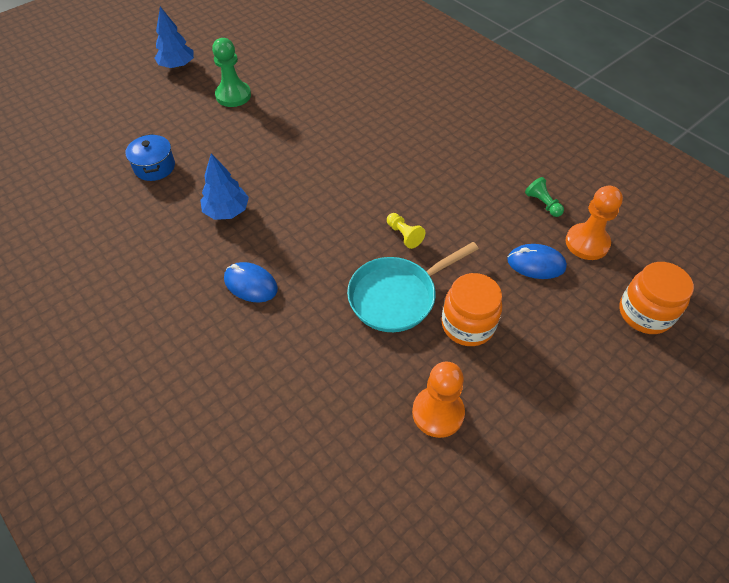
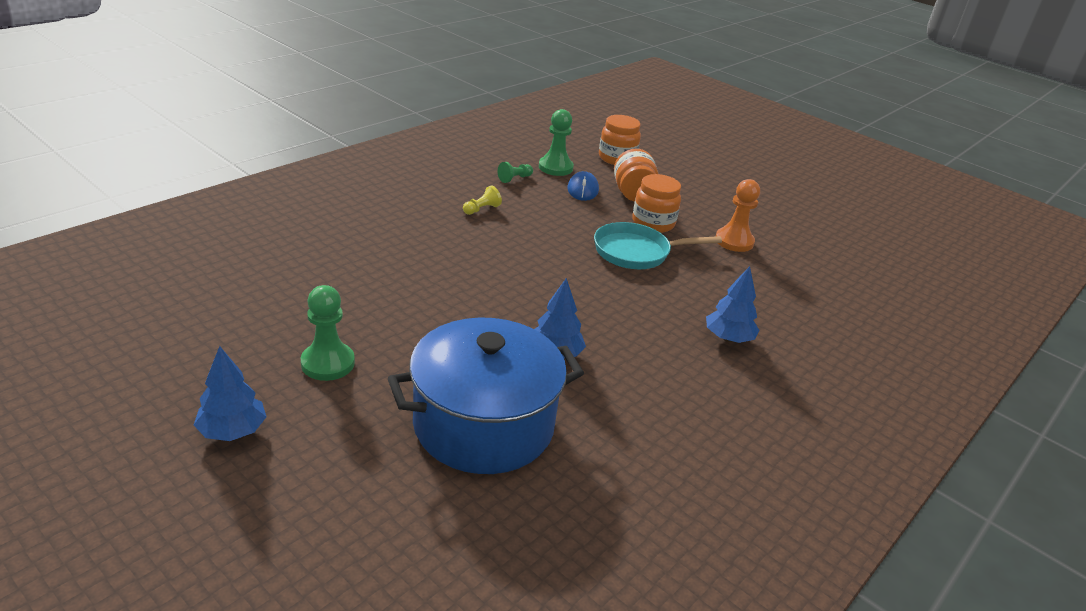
camera: 100 degrees left, 20 degrees down
blue pot [125,134,175,181] -> blue pot [388,317,584,474], size x2.40
blue mouse [224,262,278,303] -> none
turquoise pan [347,242,479,332] -> turquoise pan turned 120 degrees clockwise [594,222,722,269]
yellow pawn [387,213,425,249] -> yellow pawn moved to [463,185,502,215]
orange pawn [565,186,623,260] -> green pawn [539,109,574,176]
none -> orange jar [614,149,659,202]
none -> blue tree [706,266,759,343]

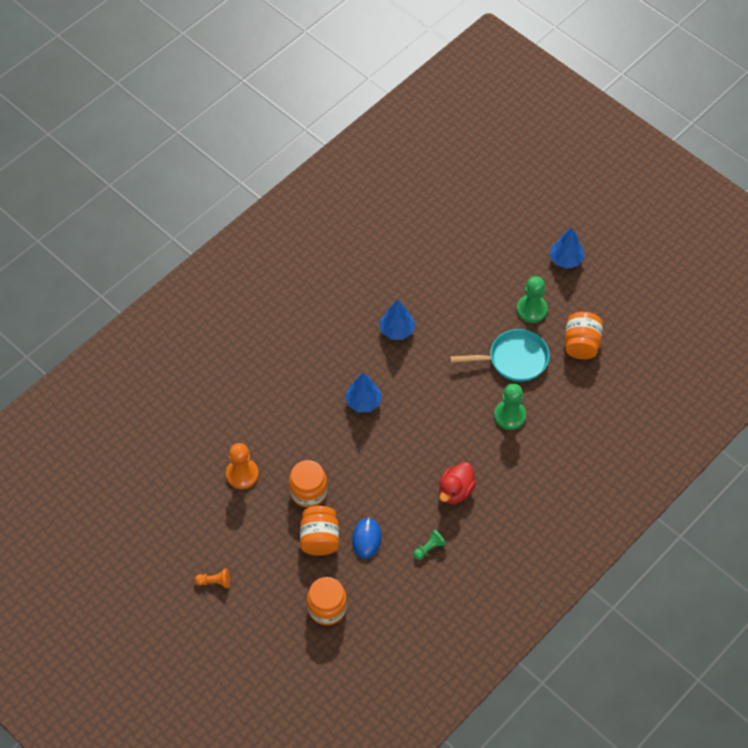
camera: 175 degrees left, 25 degrees up
blue pot [388,317,584,474] -> none
yellow pawn [463,185,502,215] -> red duck [439,462,476,504]
green pawn [539,109,574,176] -> green pawn moved to [494,384,526,430]
turquoise pan [594,222,722,269] -> turquoise pan moved to [450,329,550,382]
blue tree [706,266,759,343] -> blue tree moved to [345,373,382,413]
none -> orange pawn [195,569,230,588]
none -> orange jar [565,312,603,359]

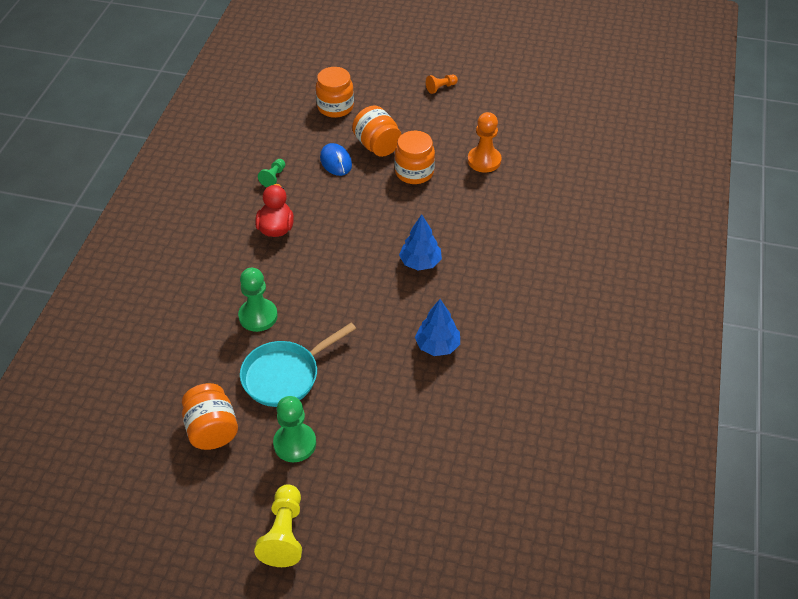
camera: 150 degrees right, 10 degrees down
blue tree [549,228,584,269] -> yellow pawn [254,484,302,567]

